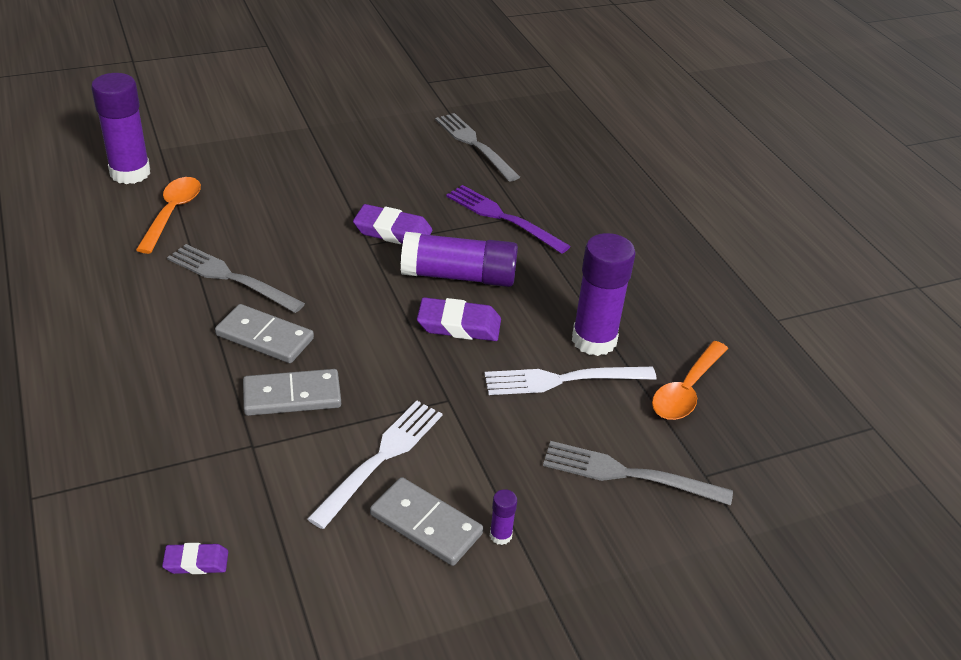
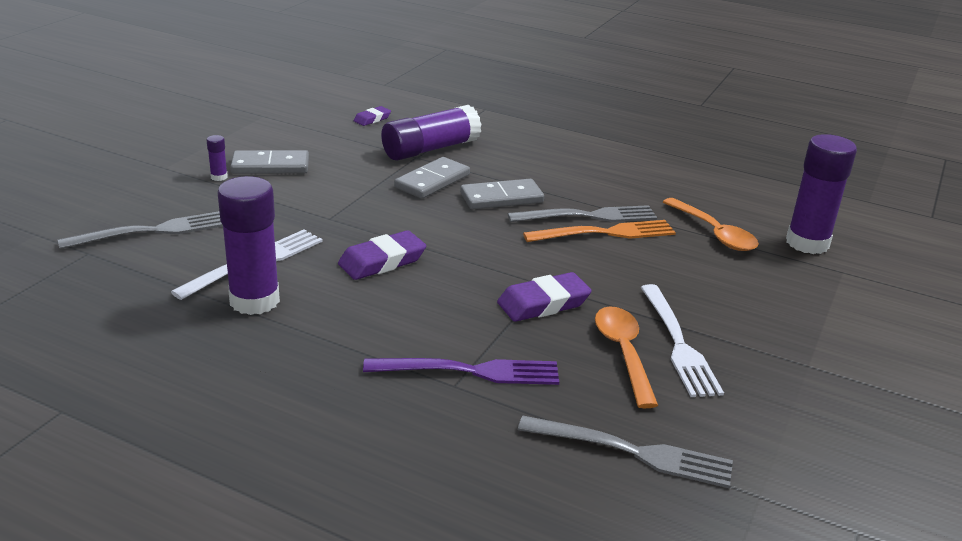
camera: 140 degrees right, 10 degrees down
white fork [307,401,442,529] -> white fork moved to [640,284,724,397]
purple glue stick [401,232,518,287] -> purple glue stick moved to [381,105,481,161]
orange spoon [652,341,728,420] -> orange spoon moved to [595,306,658,408]
none -> orange fork [523,220,676,242]

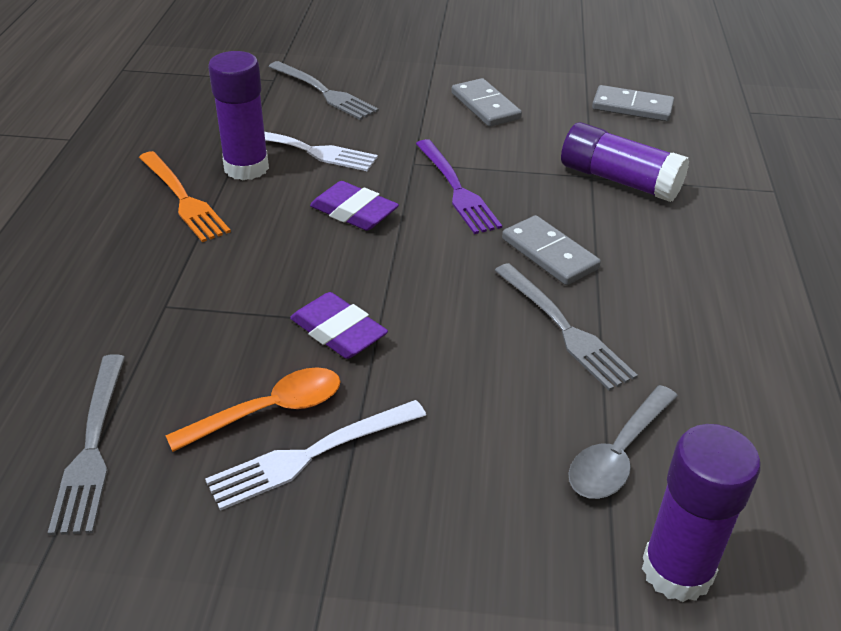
camera: 70 degrees right, 10 degrees up
purple glue stick [206,135,228,181] -> none
purple eraser [354,106,391,126] -> none
purple fork [363,358,559,385] -> purple fork moved to [416,139,502,234]
grey domino [394,157,470,199] -> grey domino moved to [592,85,674,122]
orange fork [523,220,676,242] -> orange fork moved to [139,151,231,242]
orange spoon [663,198,759,251] -> grey spoon [568,385,678,499]

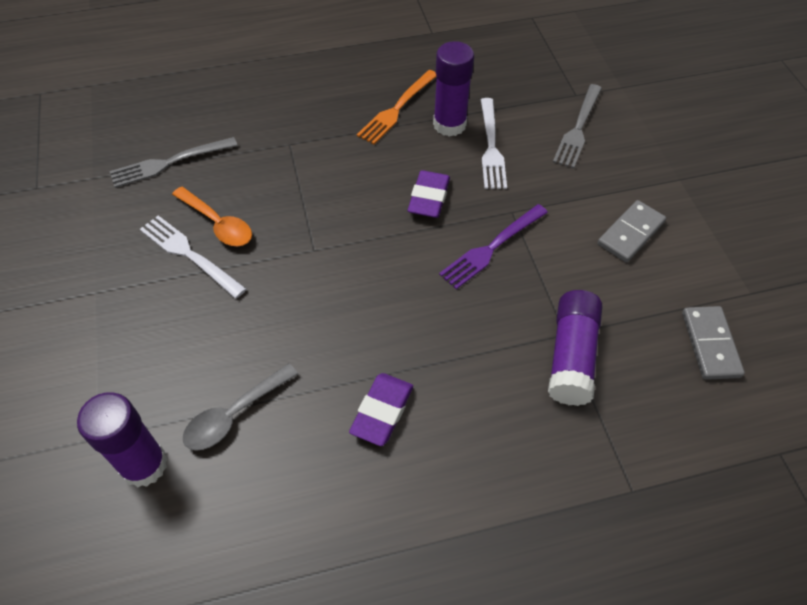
camera: 70 degrees right, 15 degrees up
purple eraser [290,292,388,359] -> purple eraser moved to [349,373,413,446]
grey fork [494,263,638,391] -> none
grey domino [502,215,601,285] -> none
grey spoon [568,385,678,499] -> grey spoon turned 60 degrees counterclockwise [183,363,298,451]

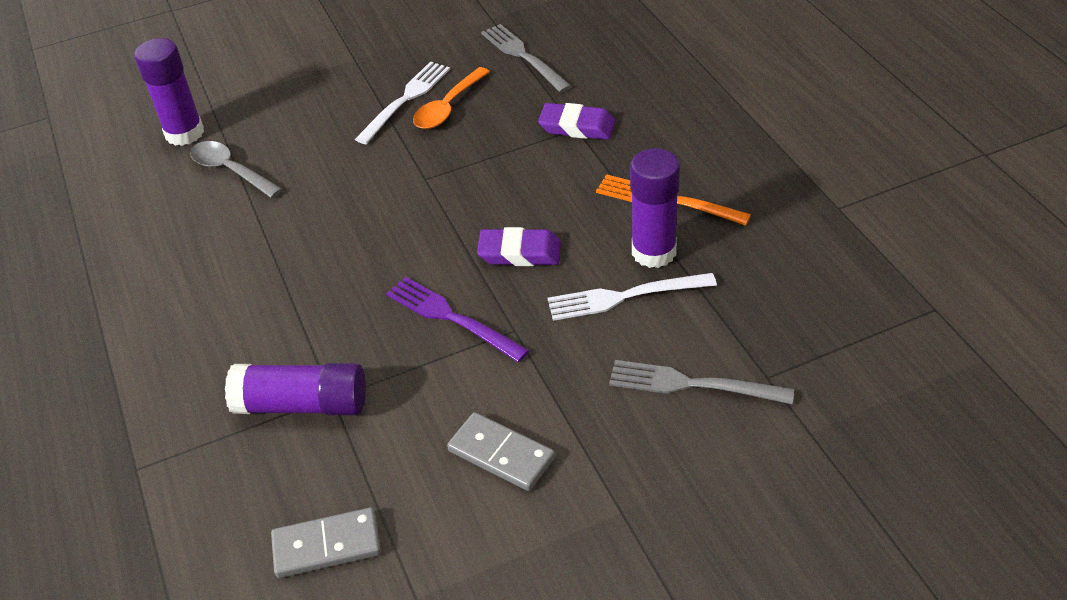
camera: 85 degrees right, 10 degrees down
purple eraser [349,373,413,446] -> purple eraser moved to [538,103,615,140]

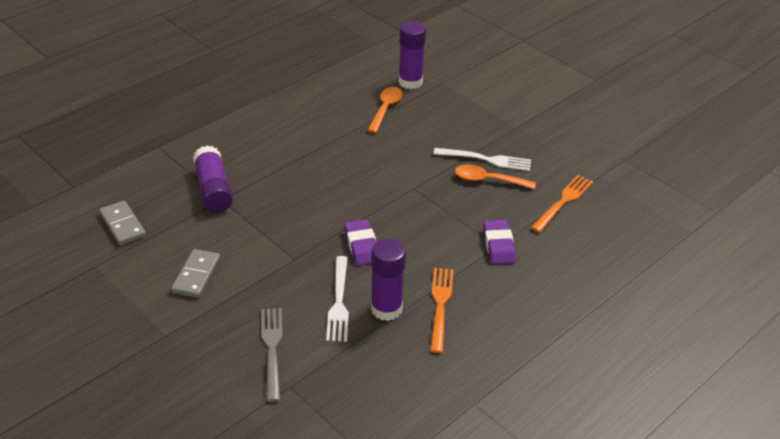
camera: 65 degrees right, 5 degrees down
grey spoon [190,141,282,198] -> orange spoon [367,87,403,133]
purple fork [386,277,529,362] -> none
grey fork [481,24,572,93] -> orange fork [531,175,593,233]
white fork [548,273,717,321] -> white fork turned 150 degrees counterclockwise [326,256,349,342]

